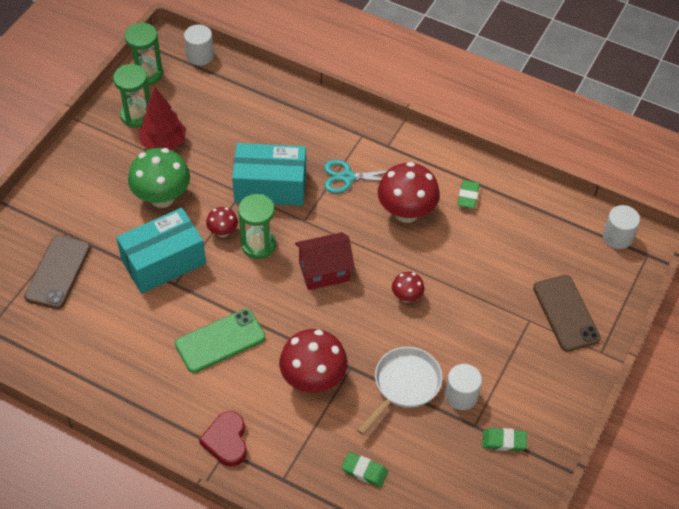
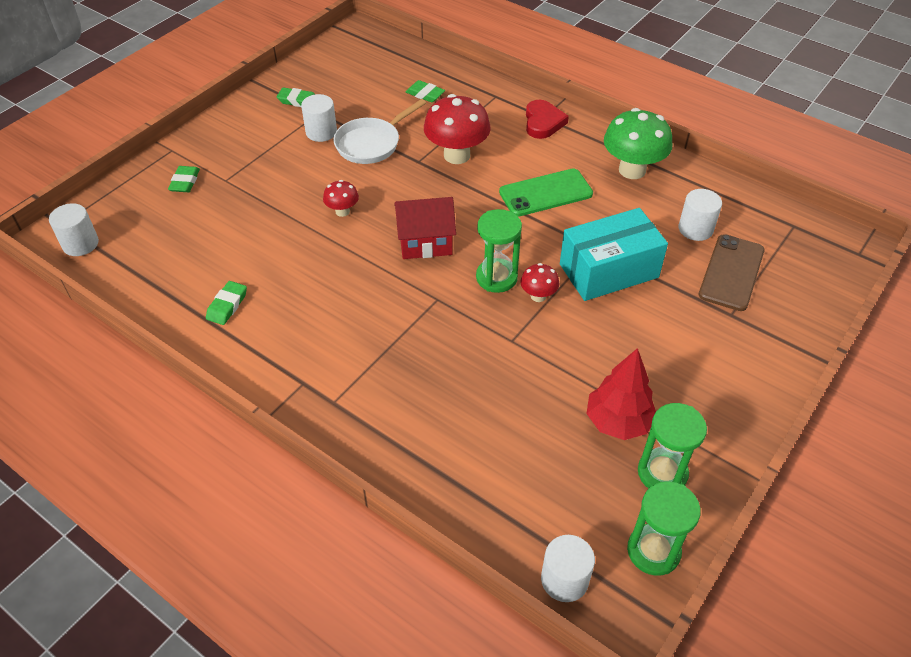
camera: 170 degrees left, 5 degrees down
green mushroom [128,148,190,208] -> green mushroom moved to [604,108,672,179]
turquoise box [232,143,306,206] -> none
turquoise scissors [324,160,388,193] -> none
red mushroom [378,162,440,223] -> none
brown phone [533,275,601,352] -> green eraser [168,166,200,192]
none -> white cylinder [678,189,722,241]

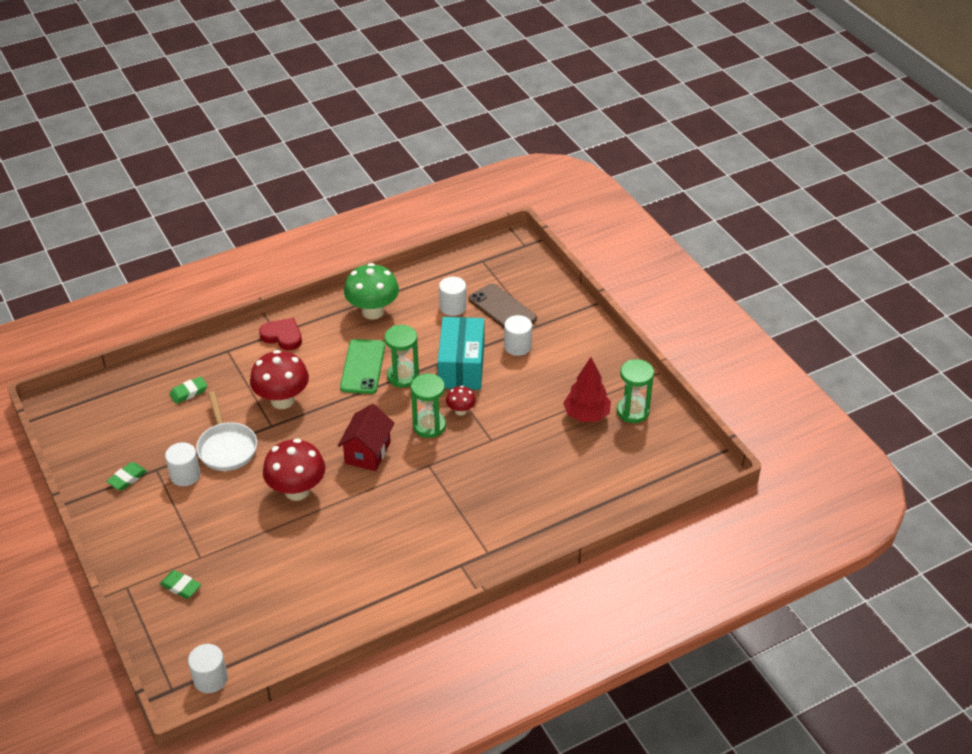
camera: 65 degrees left, 5 degrees down
green eraser [206,281,247,325] -> none
red mushroom [323,180,359,217] -> red mushroom [263,439,326,501], size x1.97
white cylinder [541,535,595,602] -> white cylinder moved to [504,315,532,356]
green hourglass [627,481,701,576] -> green hourglass moved to [384,325,419,388]

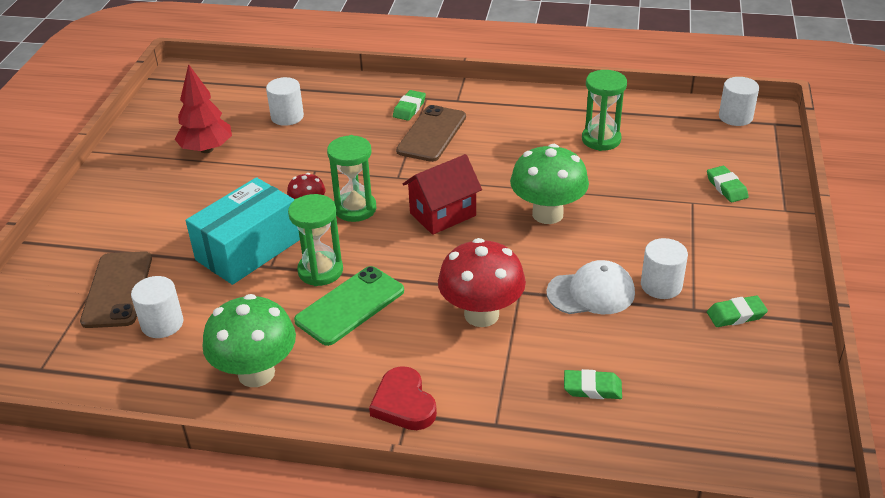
camera: 140 degrees left, 5 degrees down
white pan [196,391,257,471] -> white cap [546,260,635,314]
red mushroom [263,439,326,501] -> green mushroom [510,144,589,224]
white cylinder [504,315,532,356] -> white cylinder moved to [266,77,304,126]
green hourglass [617,359,654,423] -> green hourglass moved to [582,70,627,151]
none -> green eraser [393,90,426,121]
none -> brown phone [396,105,466,162]

